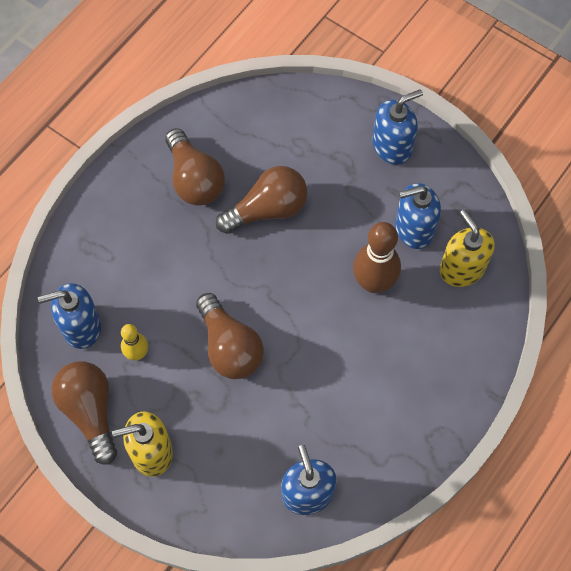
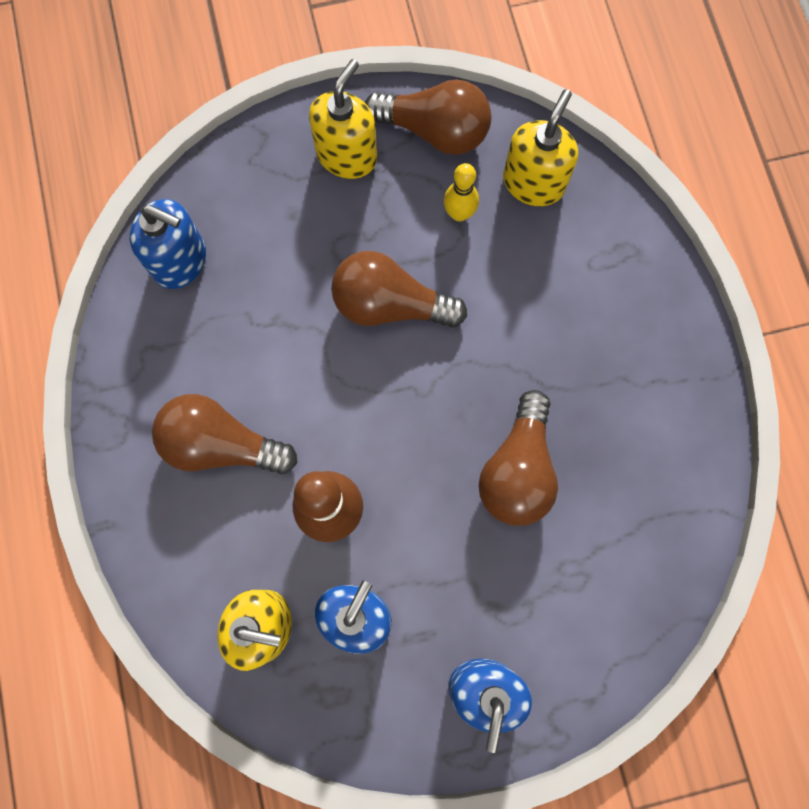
camera: 130 degrees right, 10 degrees up
blue soap dispenser [38,283,101,349] -> yellow soap dispenser [503,89,578,206]
brown light bulb [165,128,225,206] -> brown light bulb moved to [152,394,298,474]

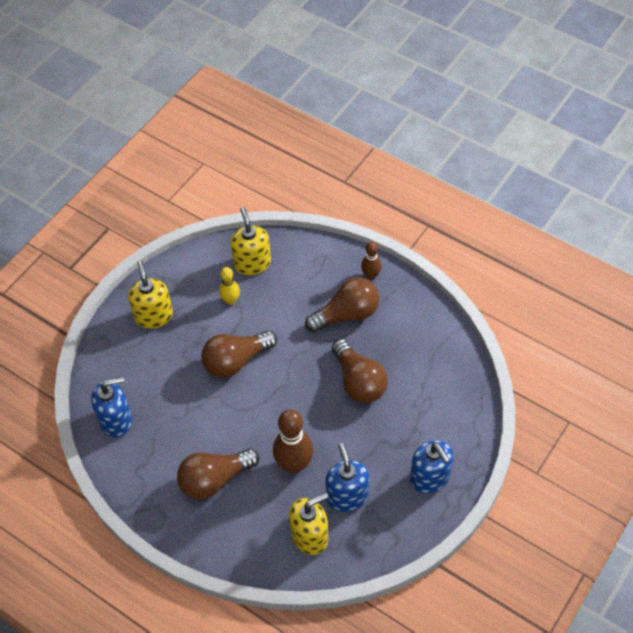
camera: 40 degrees left, 20 degrees down
brown light bulb [365,79,491,155] -> brown light bulb moved to [305,277,379,333]
none -> brown bowling pin [361,241,382,280]

